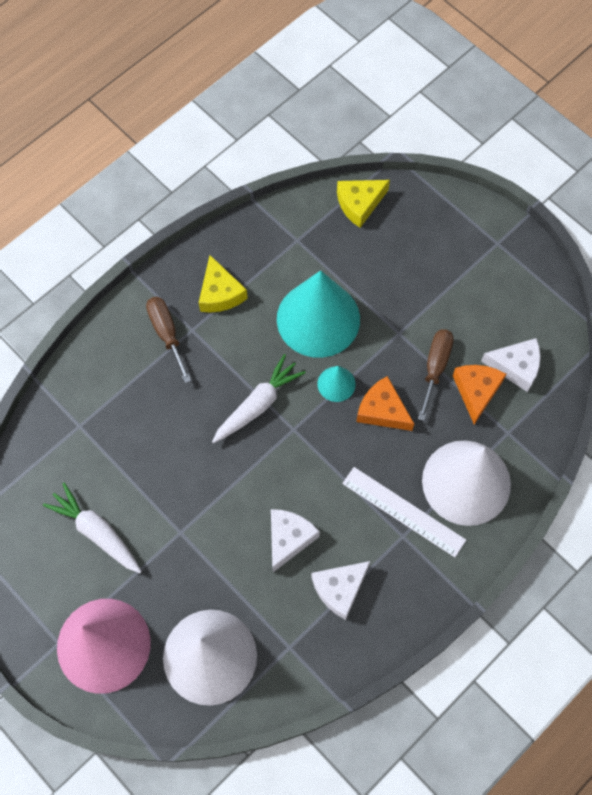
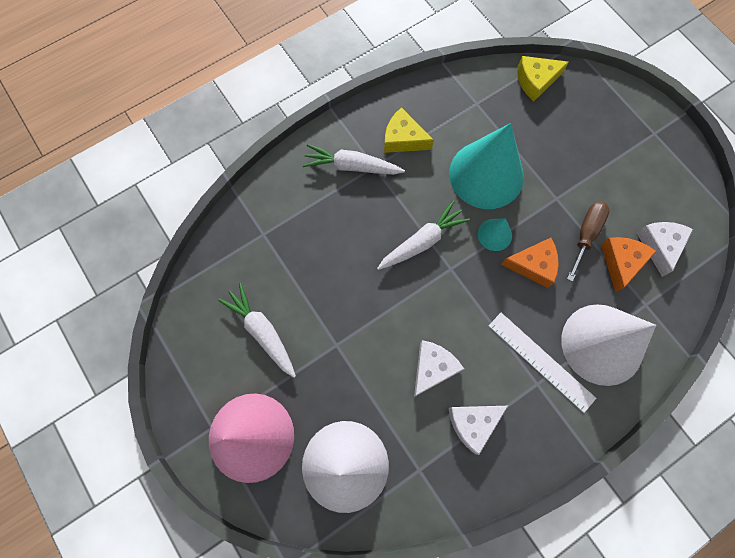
camera: 10 degrees right, 5 degrees up
brown screwdriver [146,297,191,383] -> white carrot [302,144,405,175]
yellow cheese [199,255,248,313] -> yellow cheese turned 120 degrees clockwise [384,107,434,153]
orange cheese [356,376,414,431] -> orange cheese turned 135 degrees clockwise [501,238,559,288]
white cheese [481,338,541,392] -> white cheese turned 105 degrees counterclockwise [636,222,693,277]

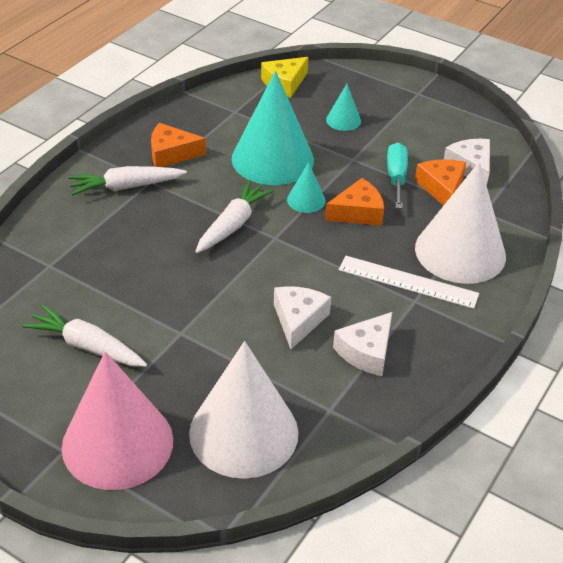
camera: 25 degrees left, 30 degrees down
yellow cheese [384,107,434,153] -> orange cheese [151,123,206,167]
brown screwdriver [567,201,609,282] -> turquoise screwdriver [387,143,408,209]
none -> turquoise cone [326,84,361,131]

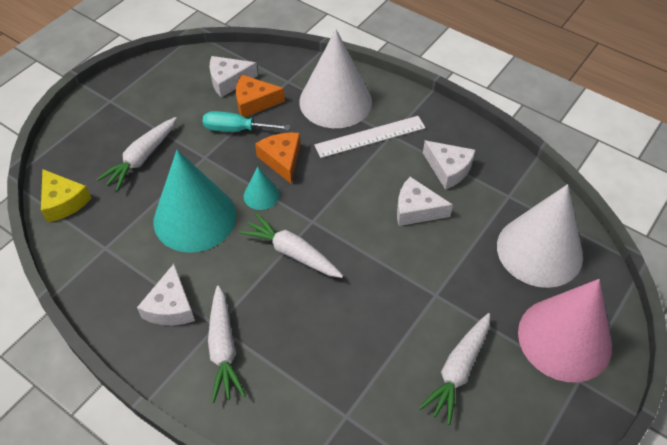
camera: 85 degrees left, 10 degrees up
orange cheese [151,123,206,167] -> white cheese [137,264,195,325]
turquoise cone [326,84,361,131] -> white carrot [96,117,177,191]
white ruler [339,256,479,309] -> white ruler turned 45 degrees clockwise [314,116,426,158]

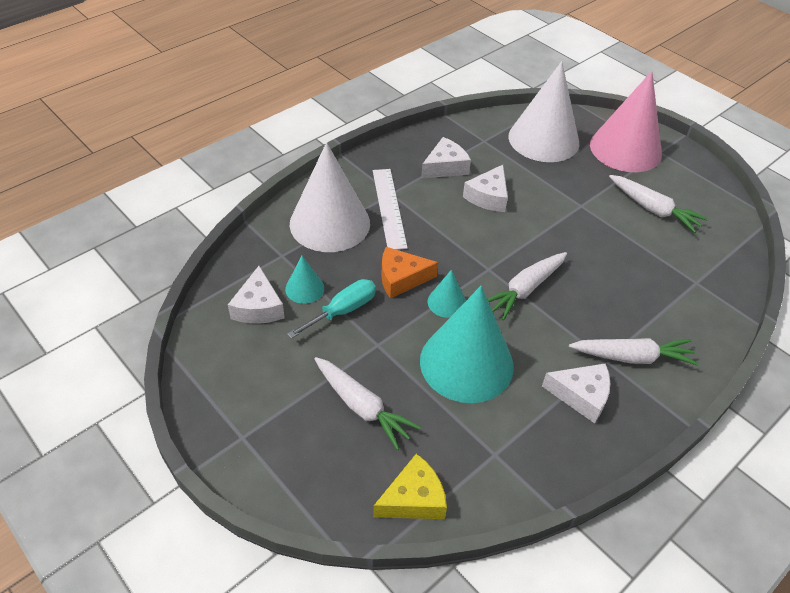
camera: 80 degrees left, 5 degrees down
turquoise screwdriver [202,111,290,132] -> turquoise screwdriver turned 150 degrees counterclockwise [287,279,376,339]
orange cheese [236,75,285,117] -> turquoise cone [285,256,324,304]

